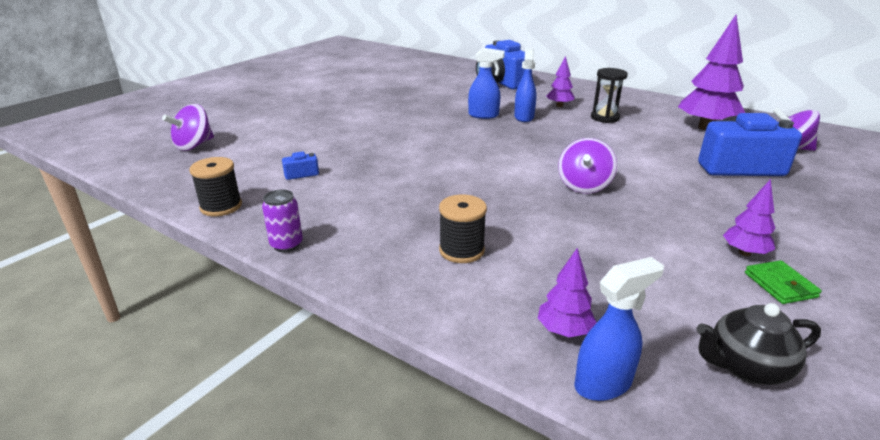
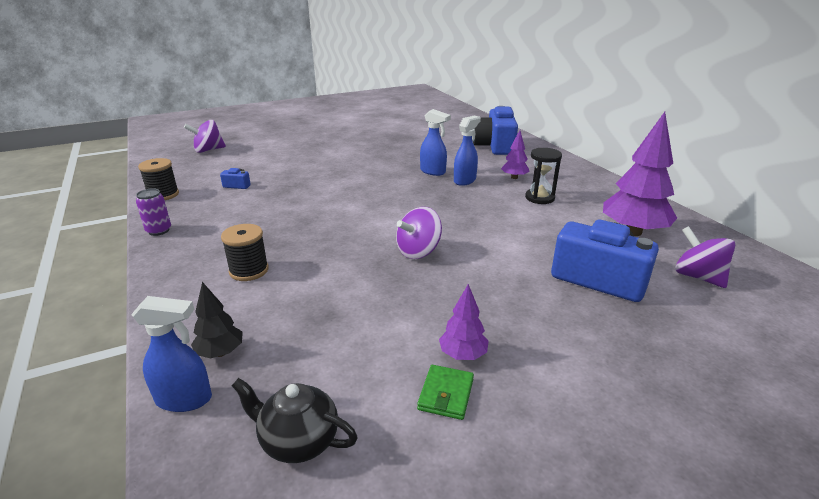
camera: 30 degrees right, 0 degrees up
purple tree [538,248,597,337] -> black tree [191,282,243,358]

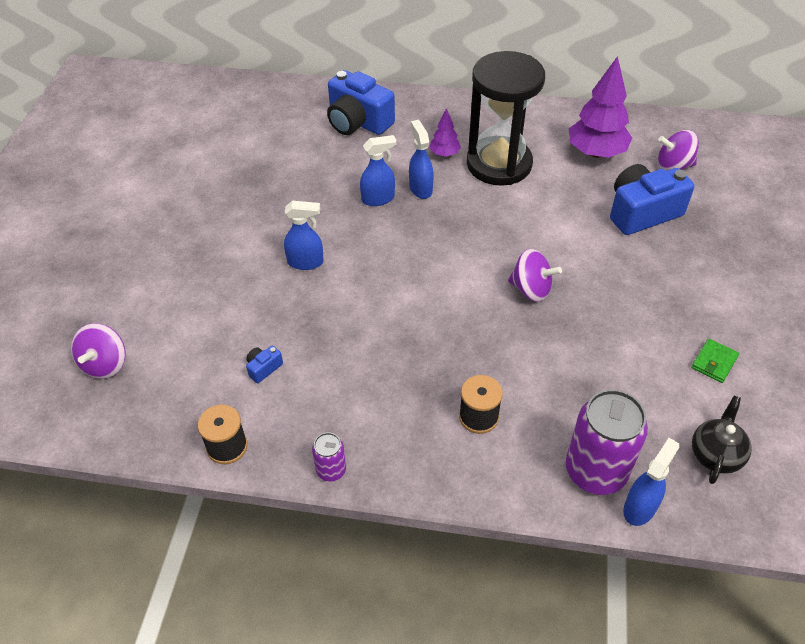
camera: 55 degrees left, 20 degrees up
black tree [191,282,243,358] -> purple can [566,389,648,495]
black teapot [232,378,358,463] -> black teapot turned 150 degrees clockwise [692,396,752,484]
purple spinning top [396,207,442,259] -> purple spinning top turned 60 degrees counterclockwise [508,249,562,302]
green wallet [417,365,474,420] -> green wallet turned 75 degrees clockwise [691,339,739,383]
purple tree [439,284,489,360] -> none
black hourglass [525,148,562,204] -> black hourglass [467,51,545,186], size x2.17
none -> blue spray bottle [284,201,324,270]

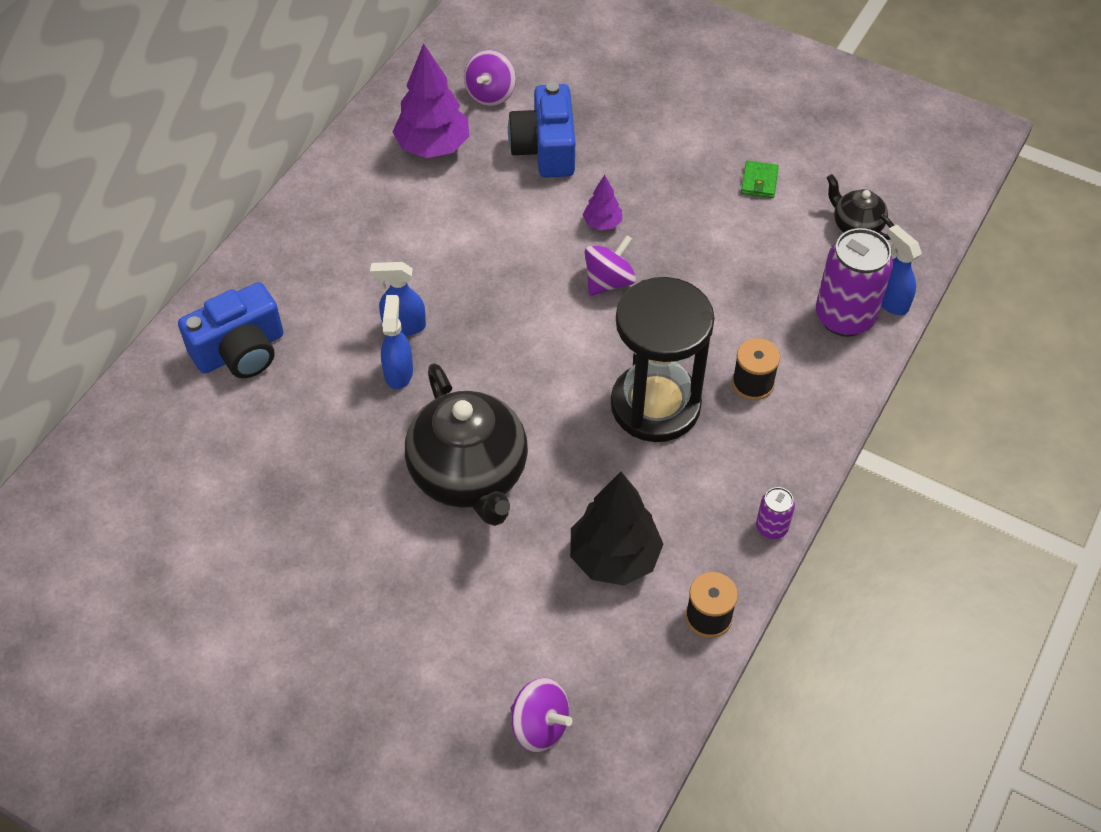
camera: 70 degrees left, 5 degrees up
blue camera [246,346,283,383] -> black tree [570,472,664,586]
blue spray bottle [284,201,324,270] -> black teapot [405,363,528,526]
purple tree [429,108,461,157] -> purple tree moved to [583,175,622,230]
black hourglass [467,51,545,186] -> black hourglass moved to [611,277,715,442]
green wallet [691,339,739,383] -> green wallet turned 45 degrees clockwise [741,160,779,198]

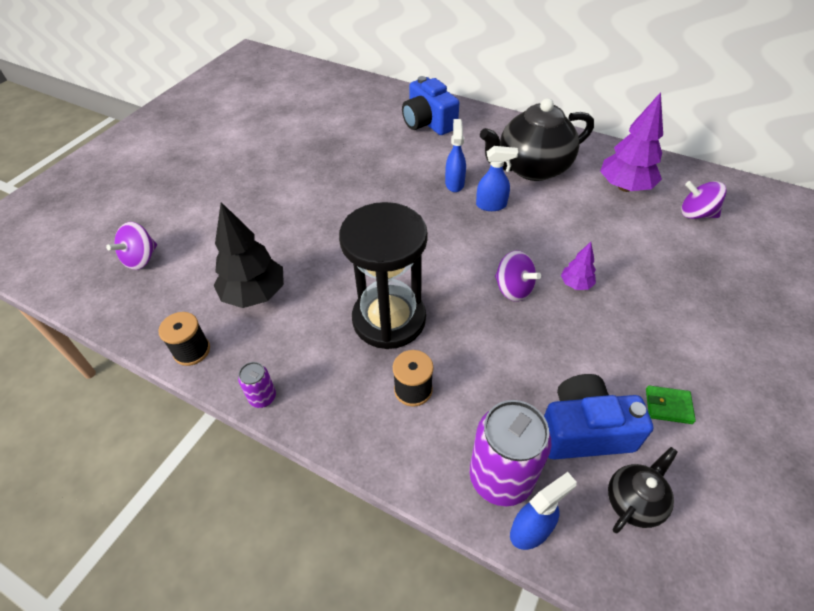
camera: 90 degrees right, 5 degrees down
blue spray bottle [381,295,413,389] -> blue spray bottle moved to [476,146,518,211]
black teapot [405,363,528,526] -> black teapot moved to [480,98,594,181]
blue camera [508,82,575,178] -> blue camera moved to [544,374,653,460]

